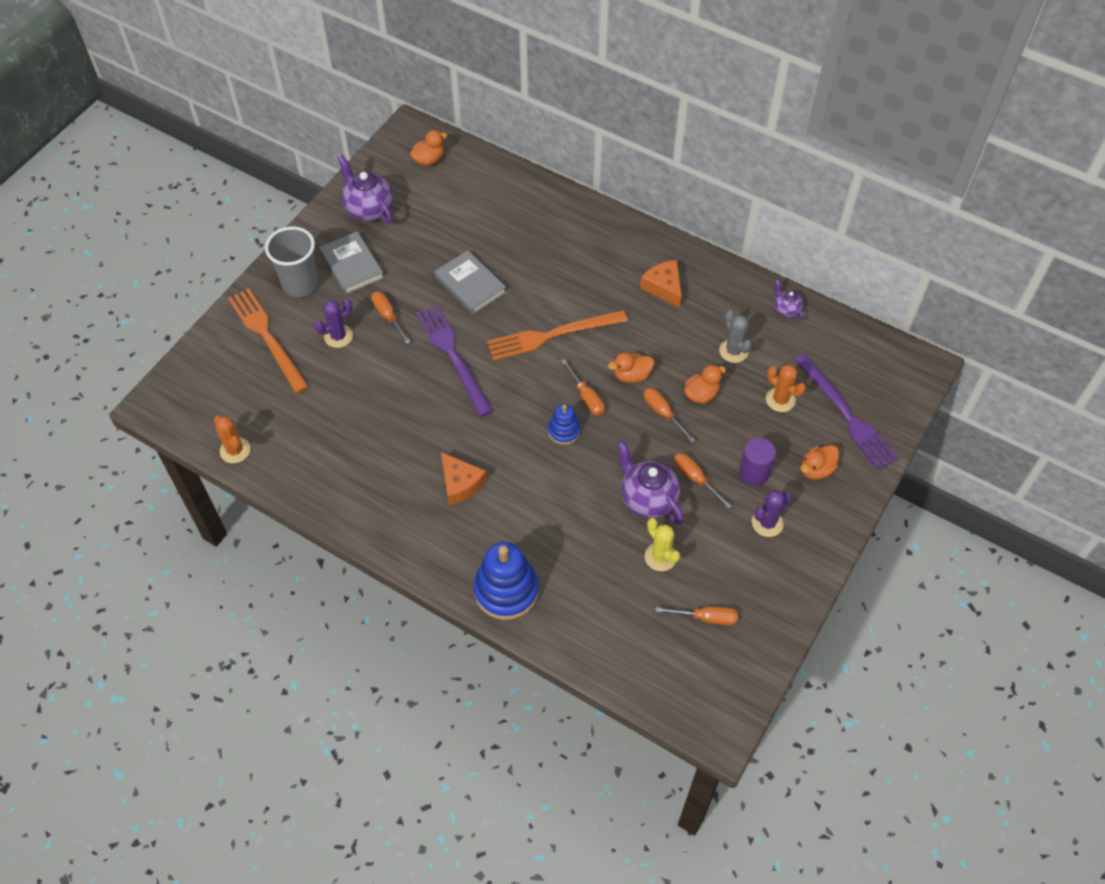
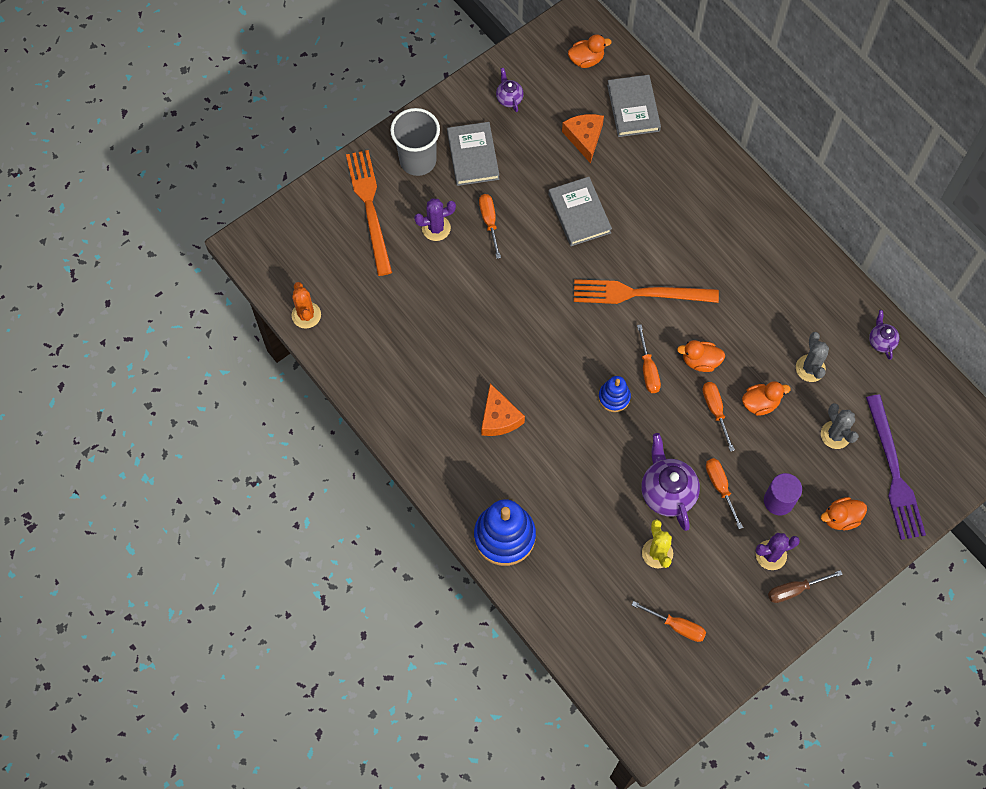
camera: 20 degrees right, 10 degrees up
purple teapot [338,155,393,224] -> purple teapot [496,68,524,112], size x0.53
purple fork [416,305,493,417] -> none
orange cheese [640,260,682,308] -> orange cheese moved to [562,114,604,164]
orange cactus [766,364,806,412] -> grey cactus [821,403,859,449]
none -> grey book [607,75,661,137]
none -> brown screwdriver [768,570,843,603]

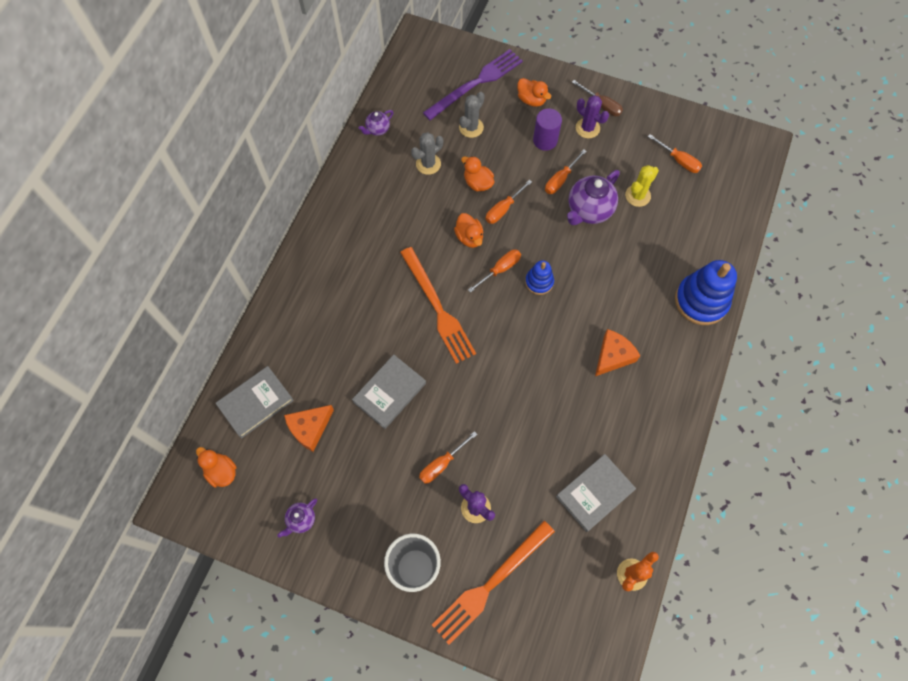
camera: 120 degrees left, 0 degrees up
grey book [447,122,499,186] -> grey book moved to [556,454,636,532]
orange screwdriver [632,601,706,642] -> orange screwdriver turned 135 degrees clockwise [648,134,702,173]

